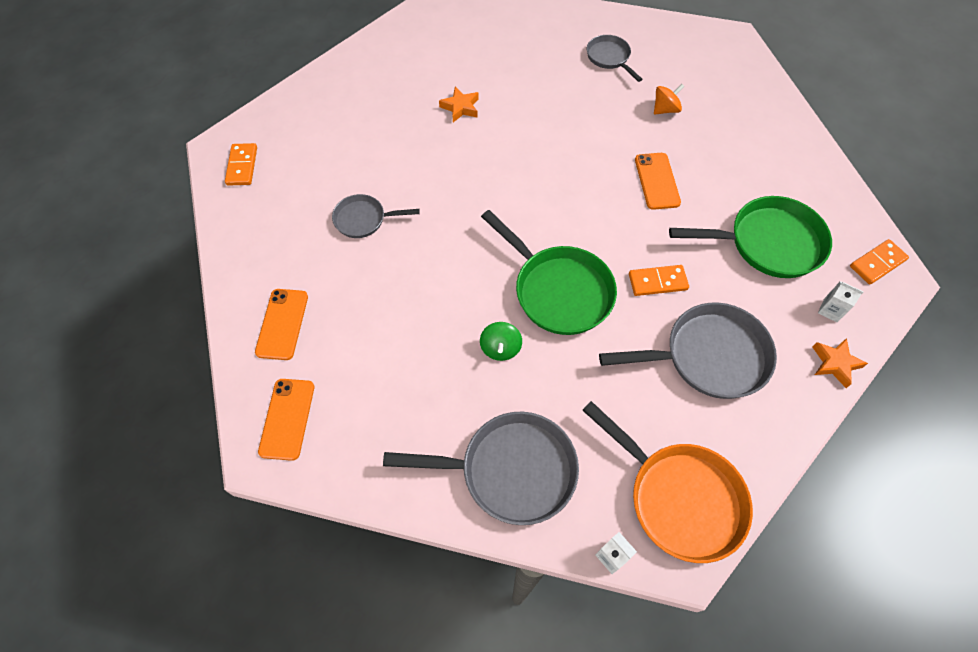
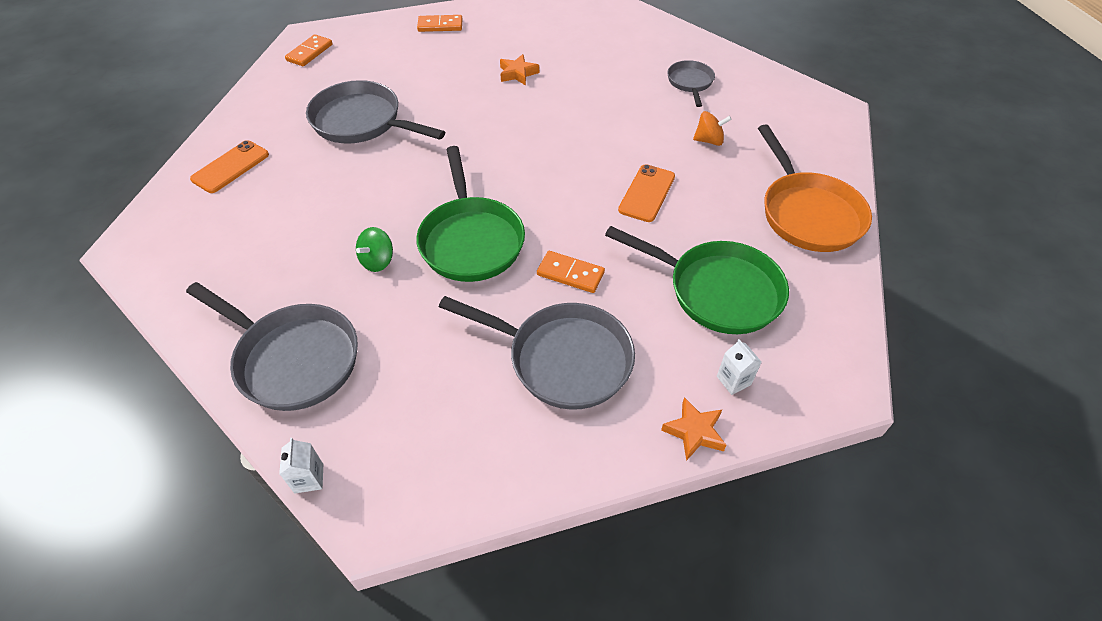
camera: 30 degrees right, 10 degrees down
orange phone [258,379,314,461] -> none
grey pan [332,194,420,238] -> grey pan [306,80,445,144], size x1.80
orange pan [582,401,753,563] -> orange pan moved to [758,124,872,252]
orange domino [850,239,909,284] -> orange domino moved to [417,15,462,32]

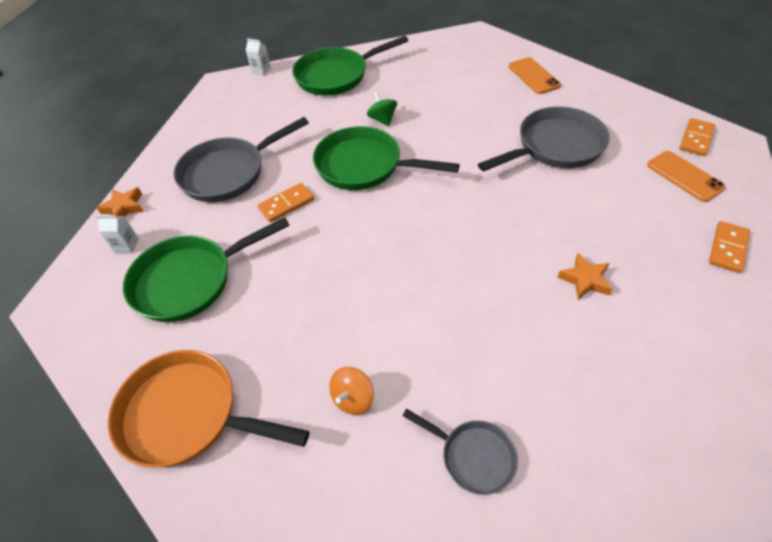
camera: 125 degrees right, 0 degrees up
grey pan [186,282,358,411] -> green pan [292,36,408,95]
orange domino [285,34,333,66] -> orange domino turned 60 degrees clockwise [680,118,715,156]
orange phone [618,164,675,222] -> orange phone moved to [647,151,726,202]

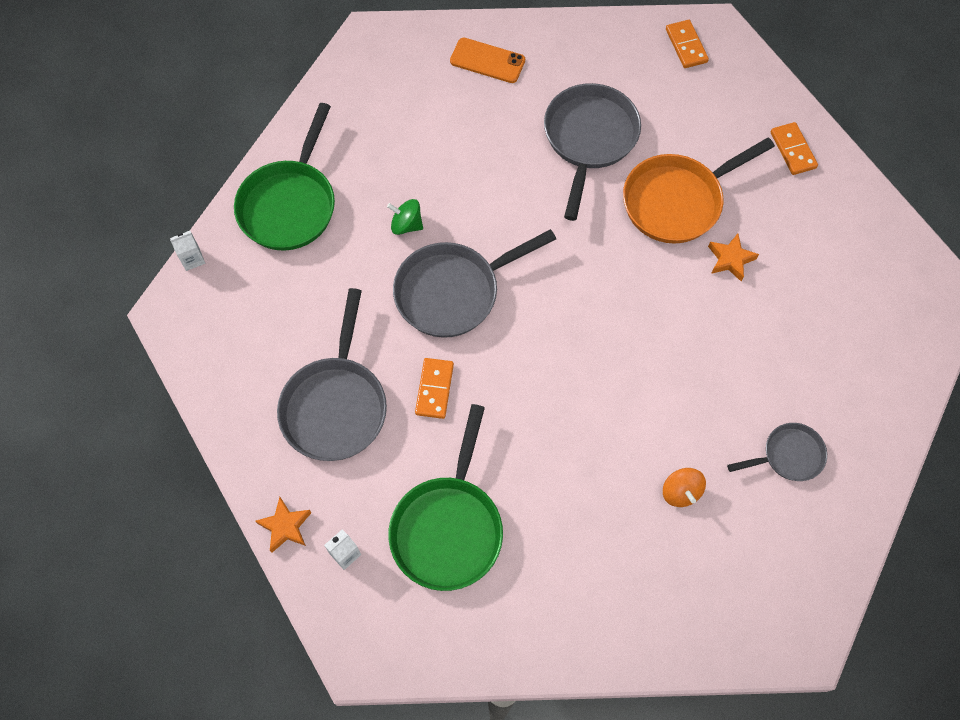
camera: 50 degrees left, 15 degrees up
orange pan [108,350,309,467] -> orange pan moved to [623,137,775,244]
green pan [313,126,460,190] -> grey pan [393,229,556,338]
orange phone [647,151,726,202] -> none

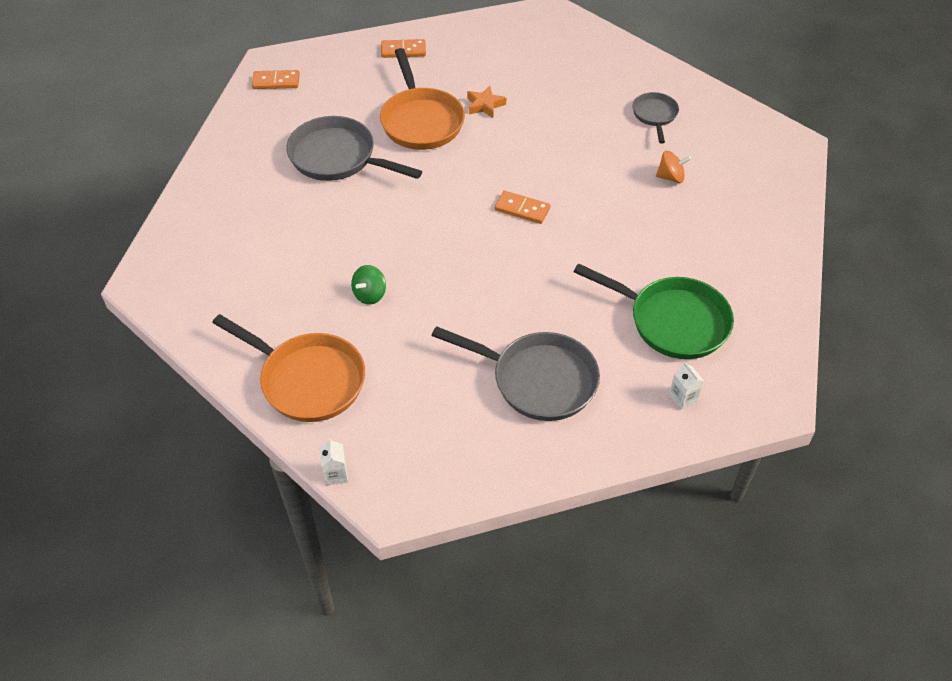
camera: 75 degrees left, 15 degrees down
green pan [234,103,335,251] -> orange pan [212,314,365,422]
orange star [255,497,312,553] -> none
grey pan [393,229,556,338] -> none
orange domino [415,358,454,419] -> orange domino moved to [495,191,550,224]
orange phone [450,38,525,83] -> none

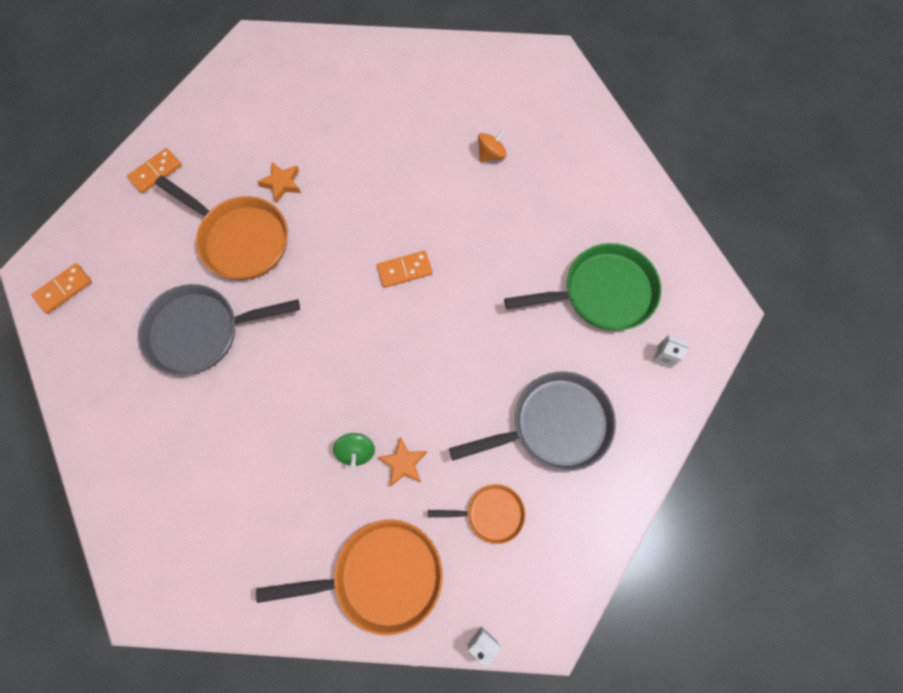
camera: 40 degrees left, 20 degrees up
grey pan [632,92,679,144] -> none
none -> orange star [378,437,427,486]
none -> orange pan [428,484,525,544]

